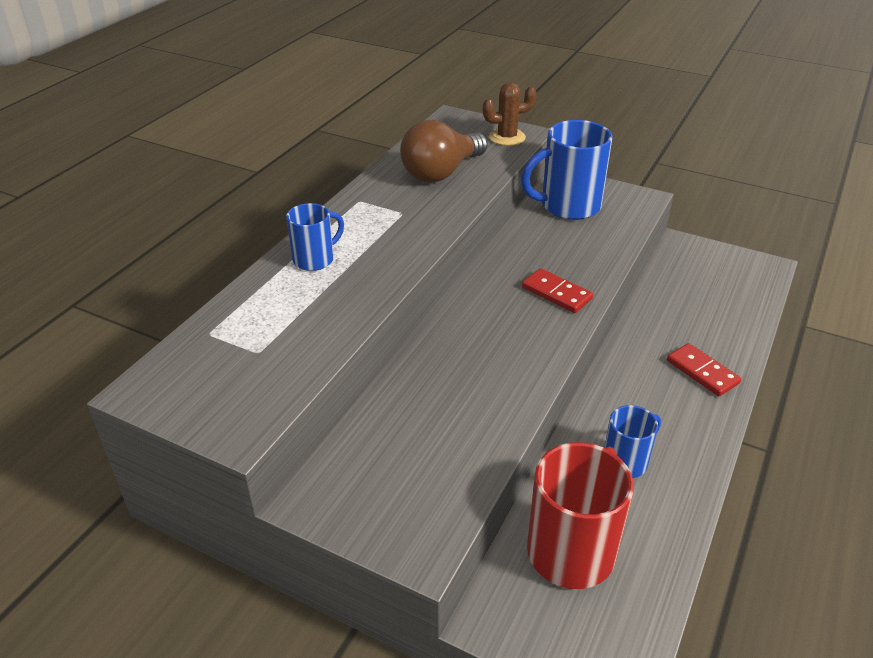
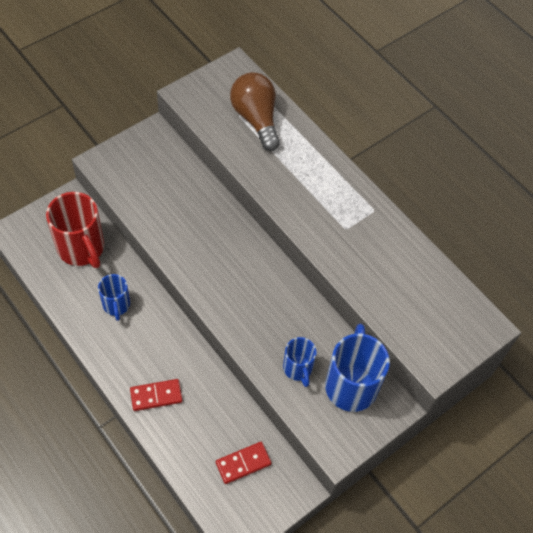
camera: 110 degrees right, 20 degrees up
blue mug [286,203,344,271] -> blue mug moved to [283,337,317,387]
brown light bulb [400,120,488,182] -> brown light bulb moved to [230,72,280,151]
brown cactus [483,82,537,146] -> none
red domino [522,268,593,313] -> red domino moved to [216,442,271,484]

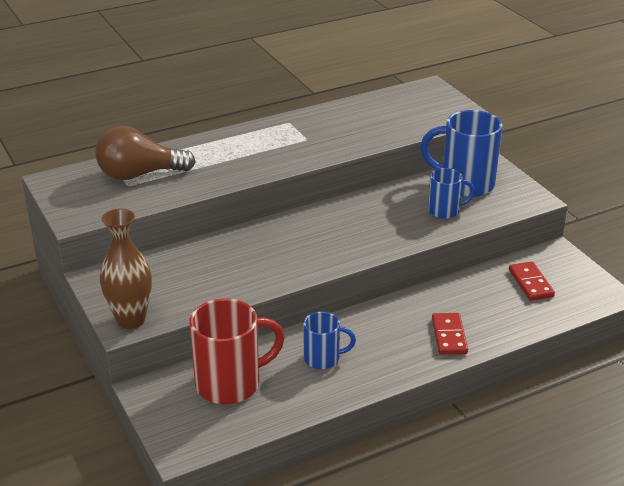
camera: 75 degrees left, 25 degrees down
none -> brown vase [100,208,152,329]

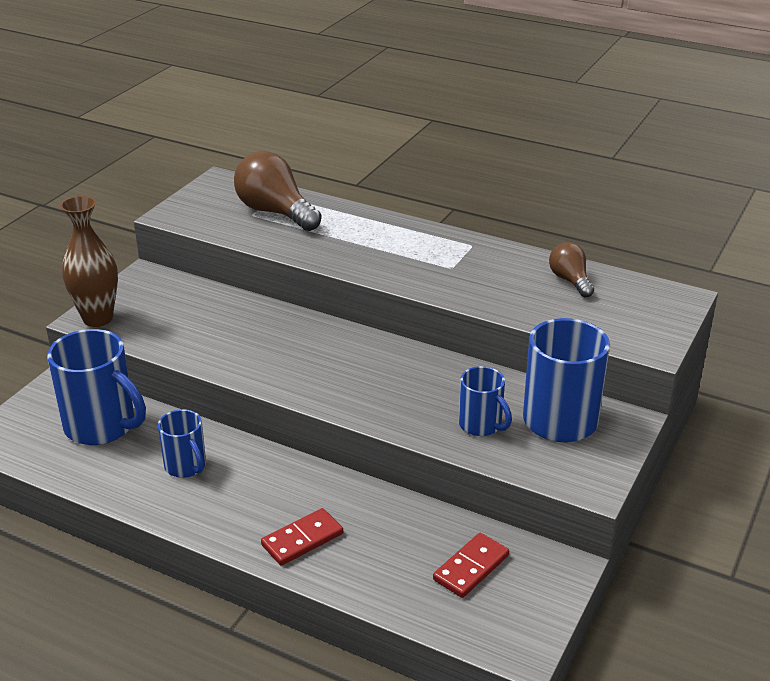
camera: 55 degrees right, 0 degrees up
red mug [189,298,285,404] -> blue mug [47,329,146,445]
none -> brown light bulb [549,242,594,297]

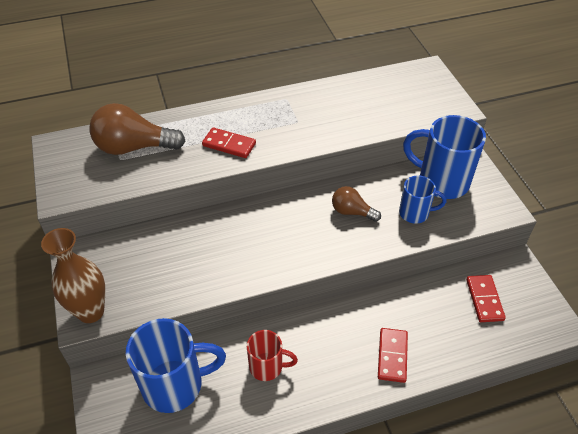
camera: 45 degrees left, 15 degrees up
blue mug [158,409,206,478] -> red mug [247,330,298,381]
brown light bulb [549,242,594,297] -> brown light bulb moved to [332,186,381,222]
none -> red domino [202,127,256,158]

